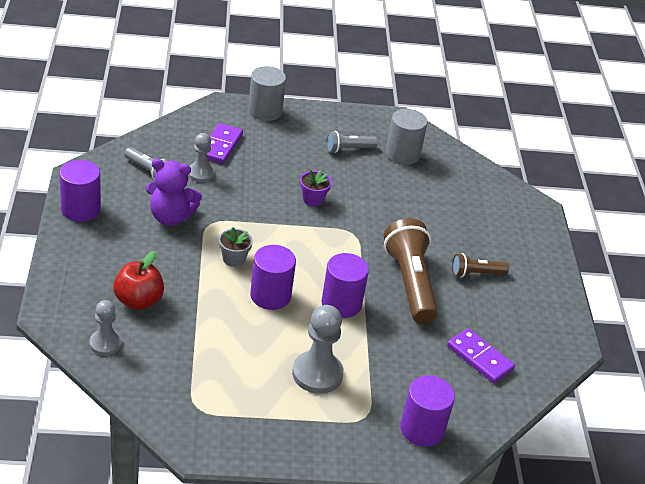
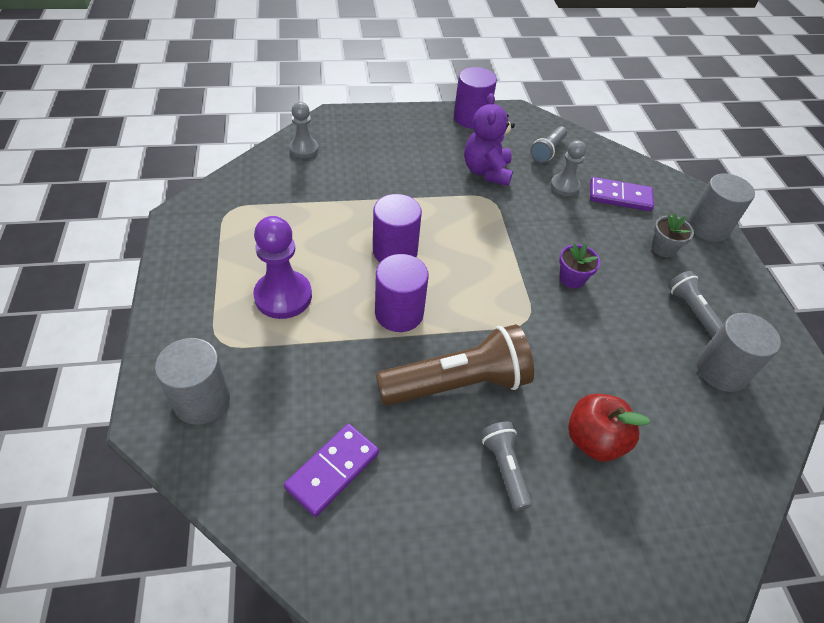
camera: 85 degrees right, 10 degrees up
red apple [113,251,164,310] -> red apple moved to [568,394,650,461]
grey flower pot [219,227,253,267] -> grey flower pot moved to [651,213,694,257]
grey pawn [292,305,344,394] -> purple pawn [253,216,312,319]
purple cylinder [400,376,455,447] -> grey cylinder [155,338,230,425]
brown flashlight [452,253,509,278] -> grey flashlight [481,422,532,511]

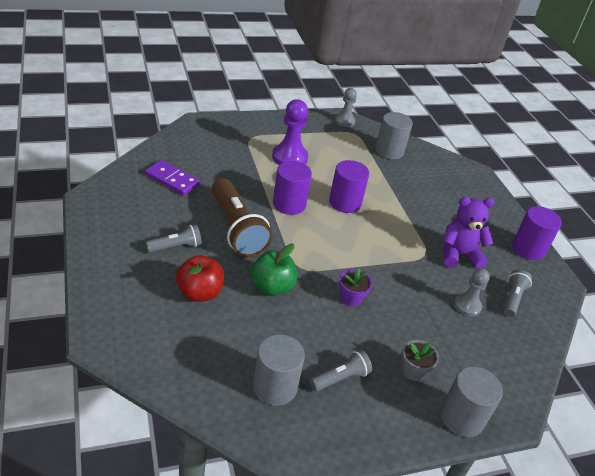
camera: 80 degrees right, 10 degrees down
grey cylinder [155,338,230,425] -> grey cylinder moved to [375,112,413,159]
grey pawn [289,102,319,158] -> grey pawn moved to [335,88,357,127]
grey flashlight [531,126,567,163] -> grey flashlight turned 90 degrees clockwise [503,269,532,317]
purple domino [590,177,654,211] -> none
none -> green apple [250,244,297,296]

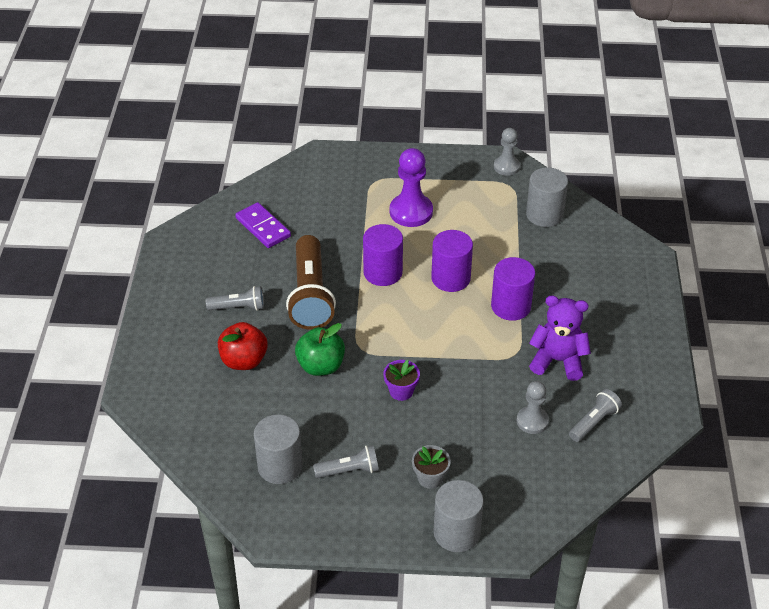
camera: 25 degrees right, 5 degrees up
purple cylinder [512,206,562,260] -> purple cylinder moved to [491,257,535,321]

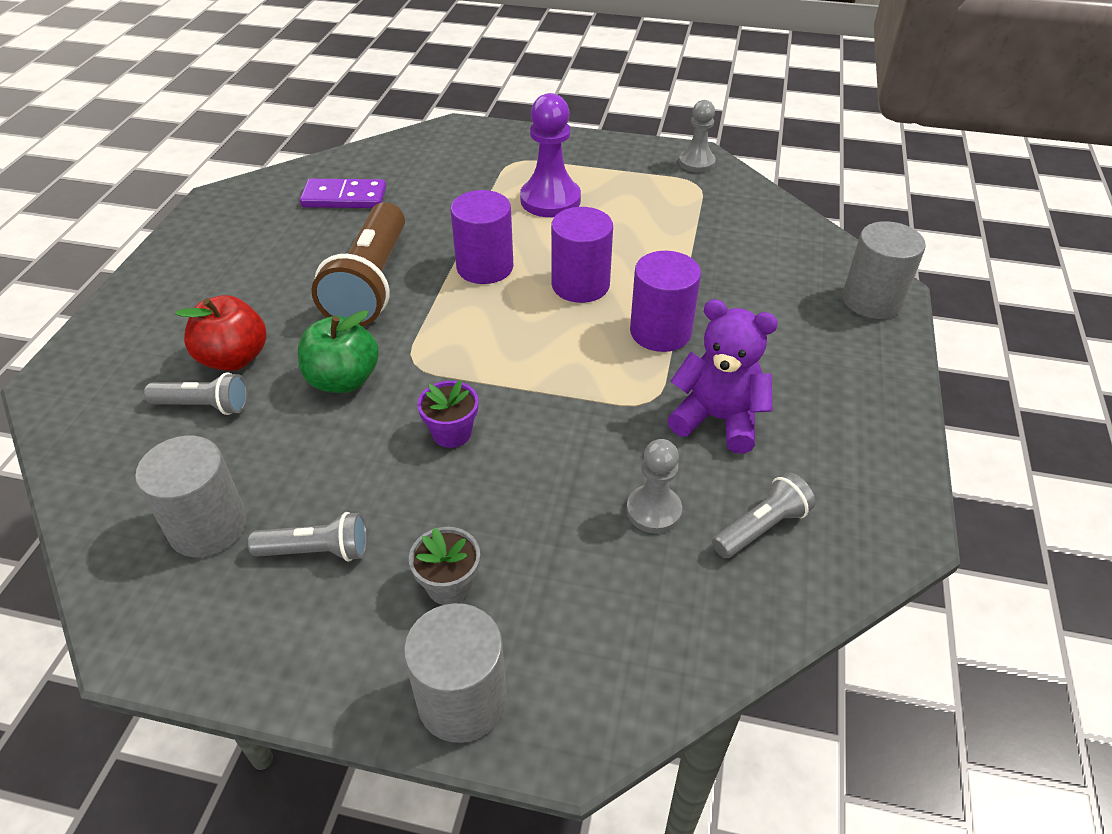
camera: 10 degrees right, 0 degrees up
grey flashlight [206,286,264,311] -> grey flashlight moved to [144,372,248,415]
purple domino [235,202,291,248] -> purple domino turned 60 degrees counterclockwise [300,179,386,208]
grey cylinder [526,167,568,227] -> grey cylinder moved to [842,221,926,319]

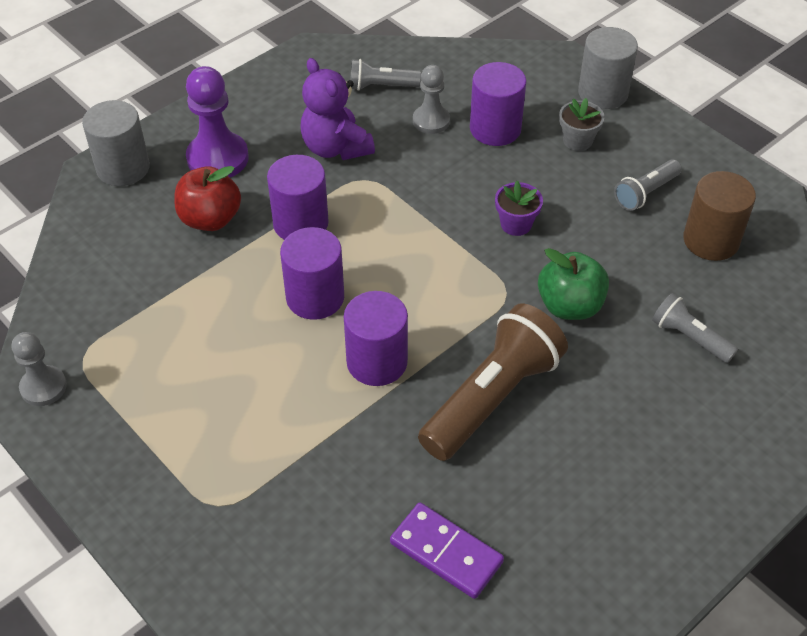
camera: 145 degrees left, 5 degrees up
grey cylinder [135,436,247,557] -> brown cylinder [683,171,756,261]
red apple [175,295,267,371] -> red apple moved to [174,166,241,231]
grey flashlight [248,512,367,562] -> grey flashlight turned 75 degrees counterclockwise [614,159,682,211]
purple pawn [520,93,581,217] -> purple pawn moved to [186,66,249,177]
none -> purple cylinder [470,62,526,146]

